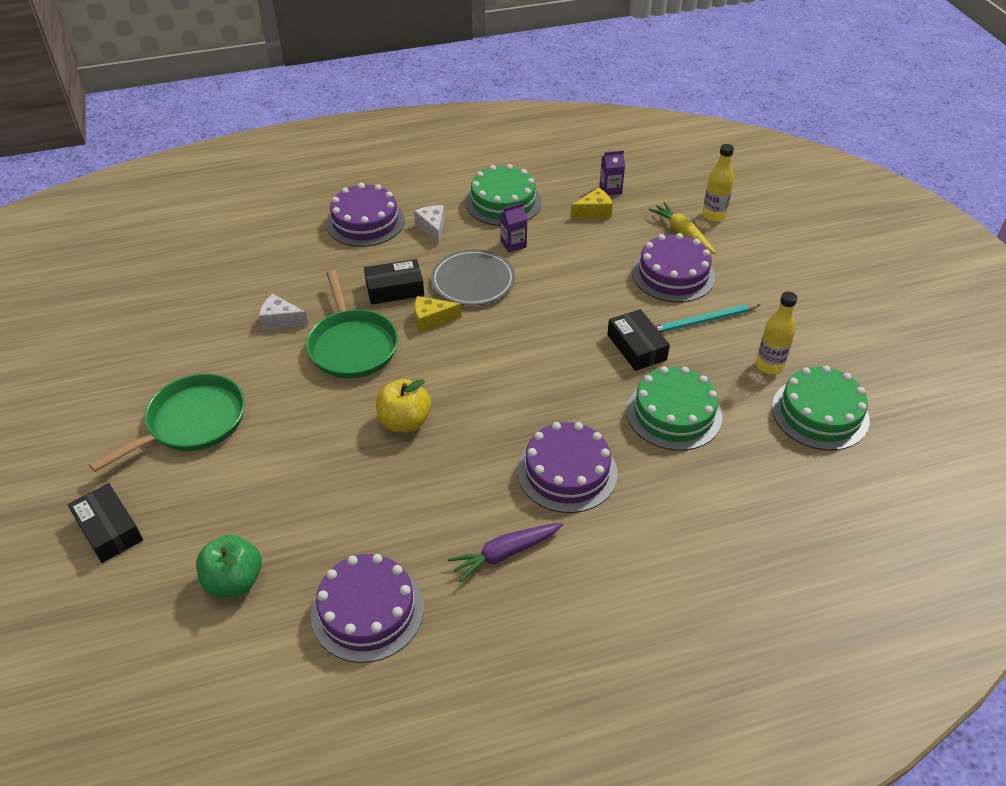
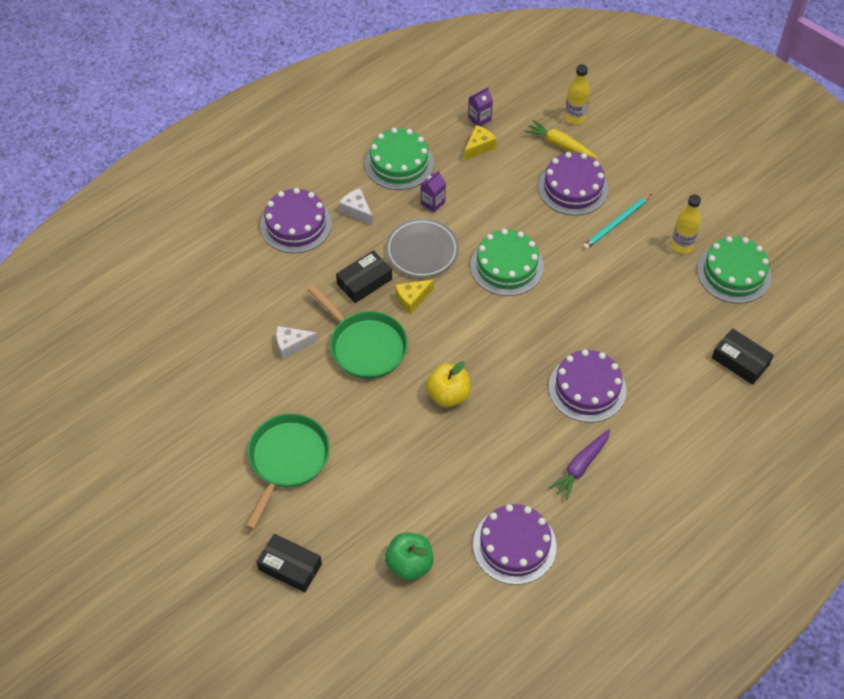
camera: 25 degrees left, 10 degrees up
black box [607,309,670,371] -> black box moved to [712,328,774,385]
green cake [626,366,722,451] -> green cake moved to [470,229,544,296]

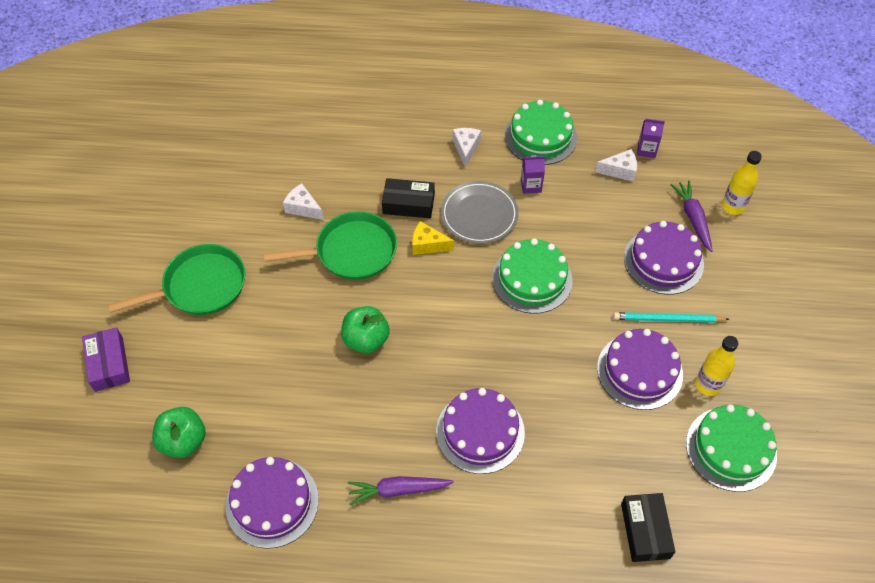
camera: 45 degrees right, 0 degrees up
black box [257,534,322,593] -> purple box [82,327,130,392]
purple cake [260,188,332,253] -> purple cake moved to [597,329,683,410]
green pan [308,285,408,379] -> green pan turned 105 degrees counterclockwise [264,211,397,280]
yellow apple [426,361,471,407] -> green apple [341,306,390,353]
yellow cheese [464,125,497,161] -> white cheese [595,149,637,182]
yellow carrot [524,120,597,158] -> purple carrot [670,181,713,252]

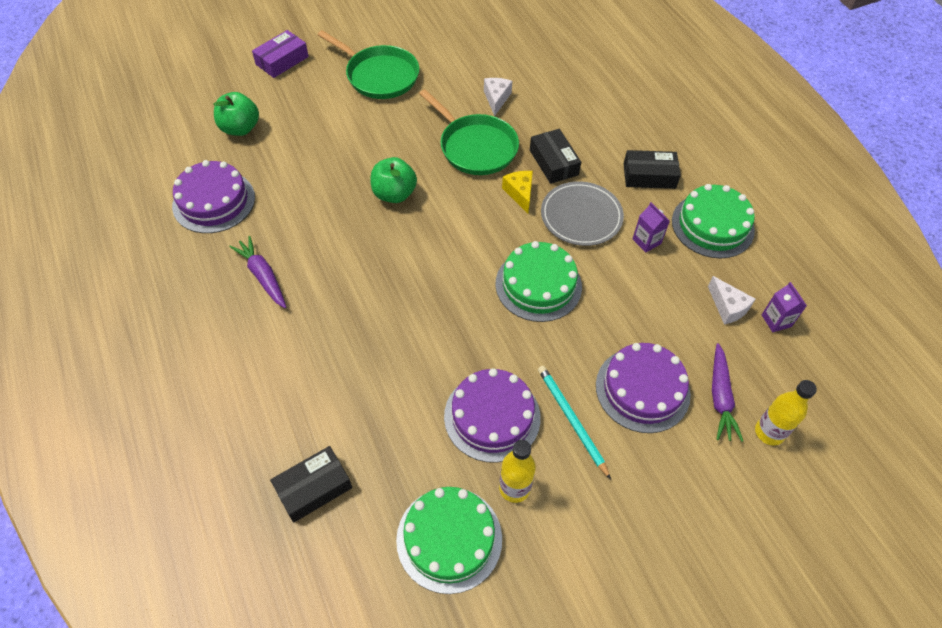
camera: 60 degrees right, 0 degrees up
purple cake [436,388,525,474] -> none
white cheese [452,128,481,167] -> black box [623,150,681,189]
purple carrot [670,181,713,252] -> purple carrot turned 135 degrees clockwise [712,343,743,442]

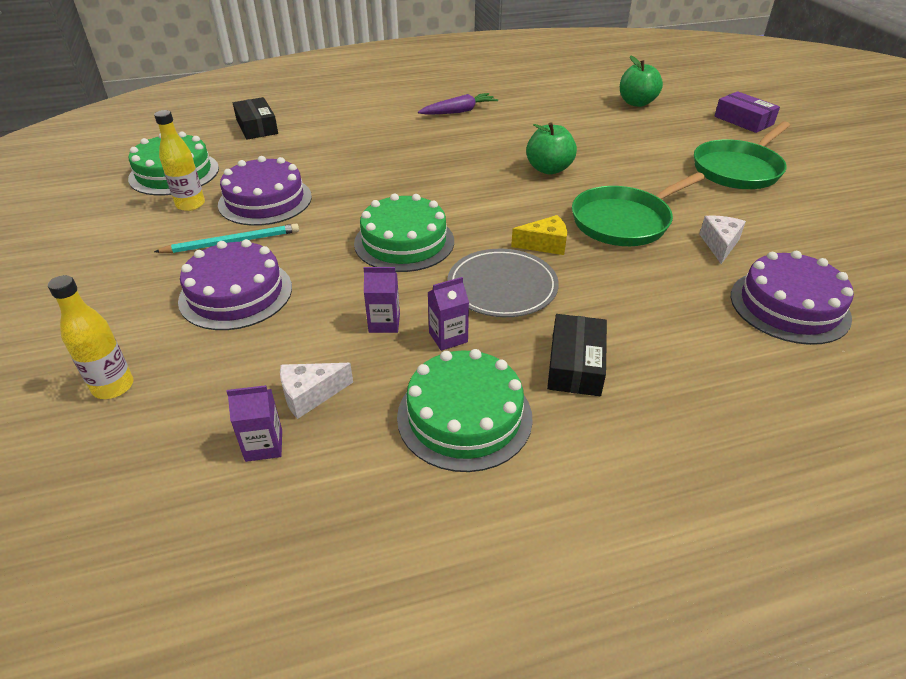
camera: 100 degrees right, 15 degrees down
purple cake [172,160,255,233] -> purple cake moved to [731,251,854,345]
white cheese [484,78,512,116] -> white cheese turned 90 degrees counterclockwise [700,216,746,264]
black box [530,129,581,184] -> none
purple carrot [712,343,743,442] -> none
none -> purple carton [364,267,400,333]

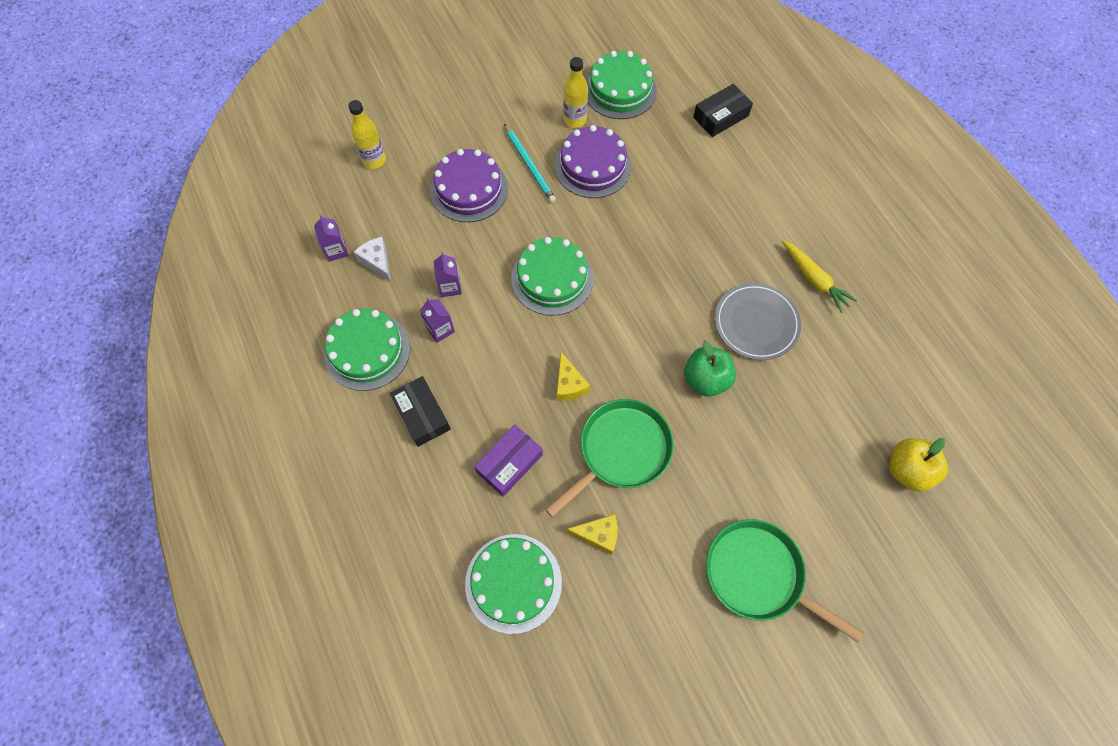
camera: 80 degrees right, 25 degrees up
purple carrot [418,93,498,115] -> yellow carrot [783,241,857,313]
grey plate [447,249,559,317] -> grey plate moved to [715,283,801,360]
black box [547,314,607,396] -> black box turned 60 degrees clockwise [390,376,451,447]
green pan [572,172,705,246] -> green pan turned 90 degrees clockwise [545,399,674,517]
green apple [620,55,663,107] -> yellow apple [890,438,948,492]
white cheese [700,216,746,264] -> yellow cheese [567,514,618,555]
purple box [714,91,780,133] -> purple box moved to [474,425,543,497]
purple cake [731,251,854,345] -> green cake [465,534,562,634]

